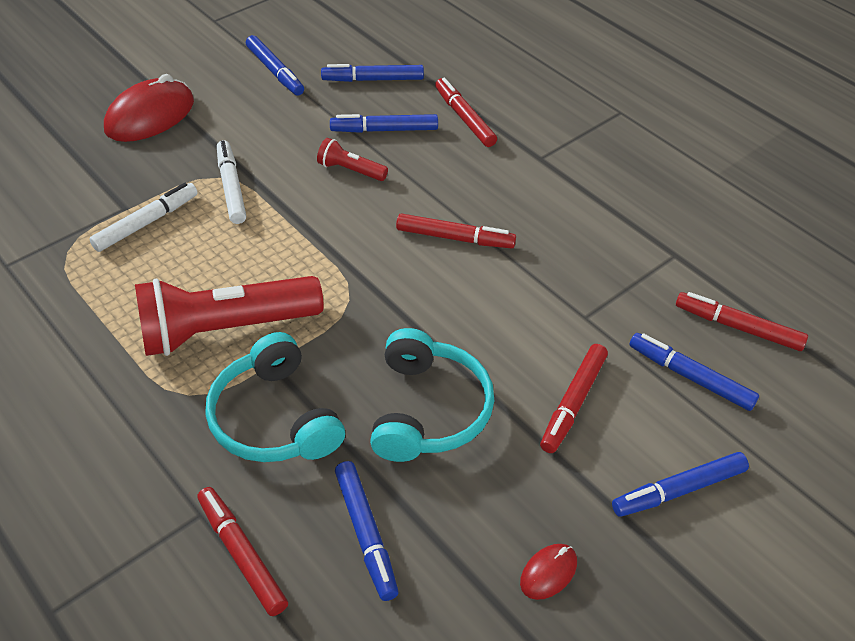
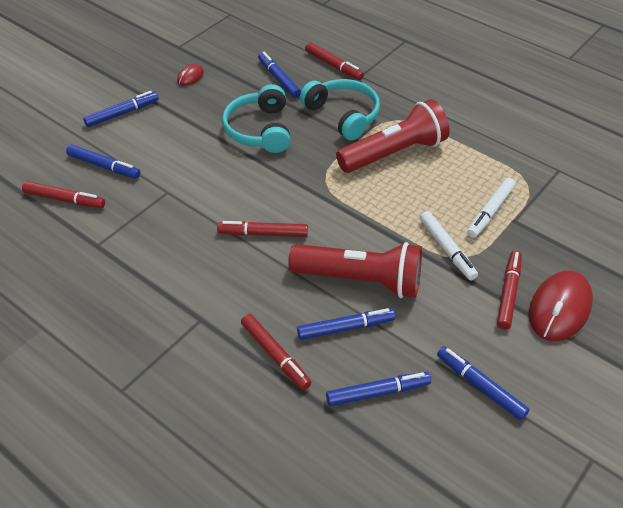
camera: 170 degrees right, 0 degrees up
red flashlight [317,138,388,181] -> red flashlight [288,242,422,298], size x2.20
red marker [540,344,608,453] -> red marker moved to [497,250,522,330]

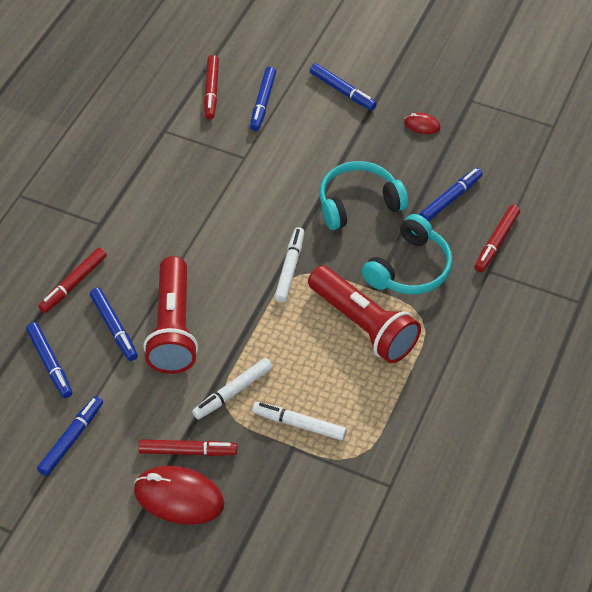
camera: 75 degrees right, 5 degrees up
red marker [217,221,308,237] -> none
none -> white marker [274,227,304,303]

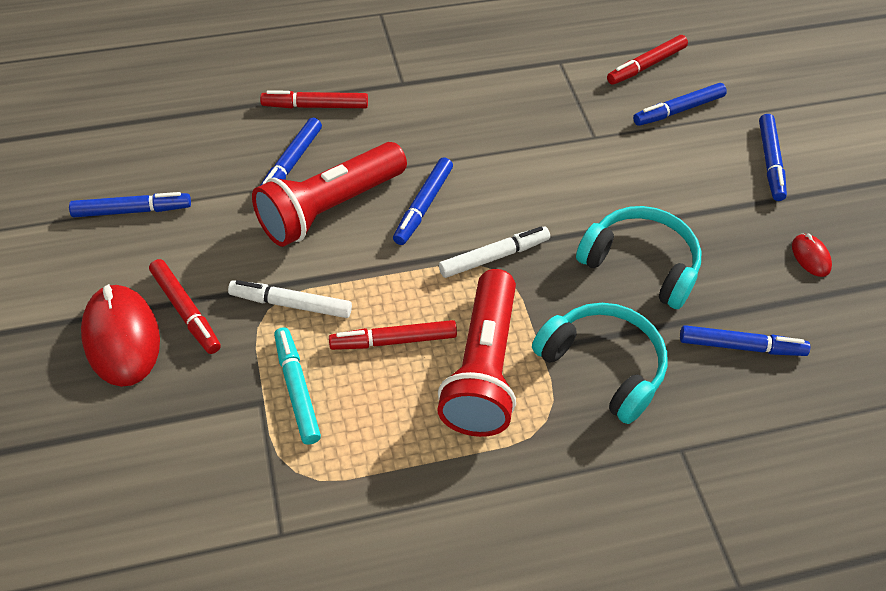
camera: 50 degrees right, 0 degrees up
blue marker [26,322,72,398] -> blue marker moved to [393,157,453,245]
white marker [252,402,347,441] -> turquoise marker [274,327,321,445]
turquoise headphones [362,214,453,294] -> turquoise headphones turned 135 degrees counterclockwise [532,303,668,424]
red marker [475,205,520,272] -> red marker moved to [329,320,457,350]

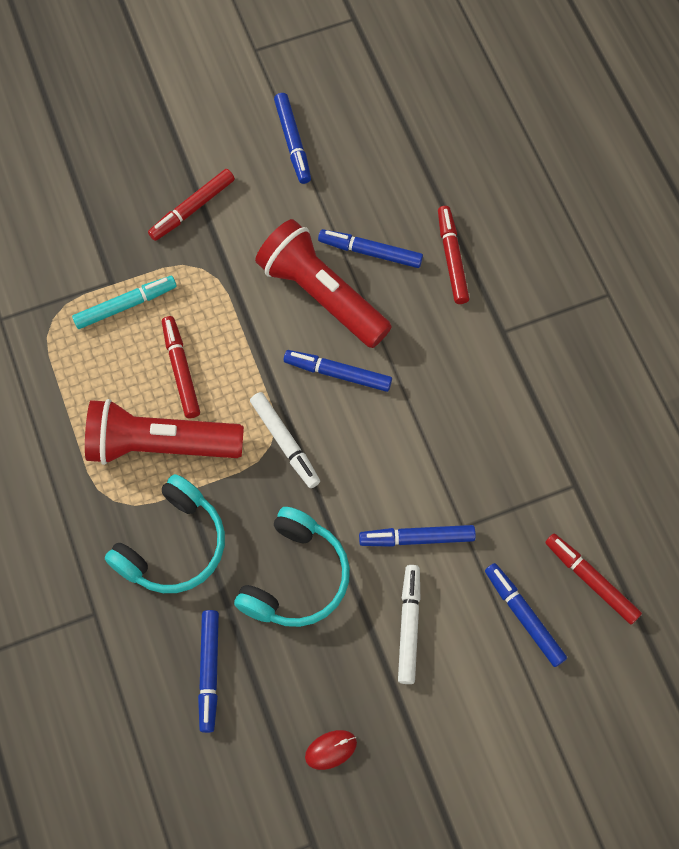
camera: 85 degrees right, 15 degrees up
red mouse [81,284,160,387] -> none
white marker [228,280,352,318] -> white marker moved to [398,565,421,684]
blue marker [759,114,787,201] -> blue marker moved to [359,525,476,547]

